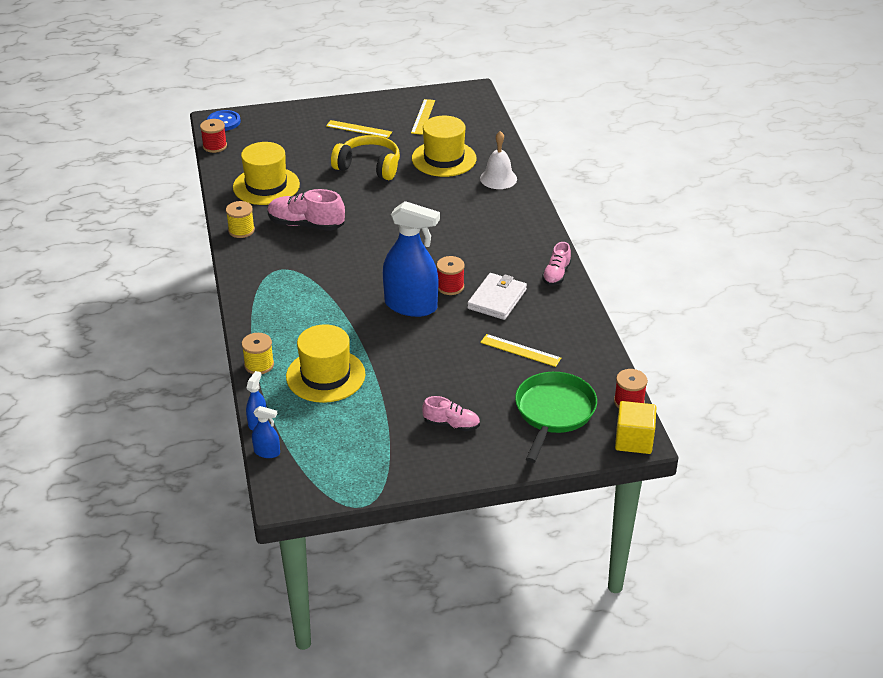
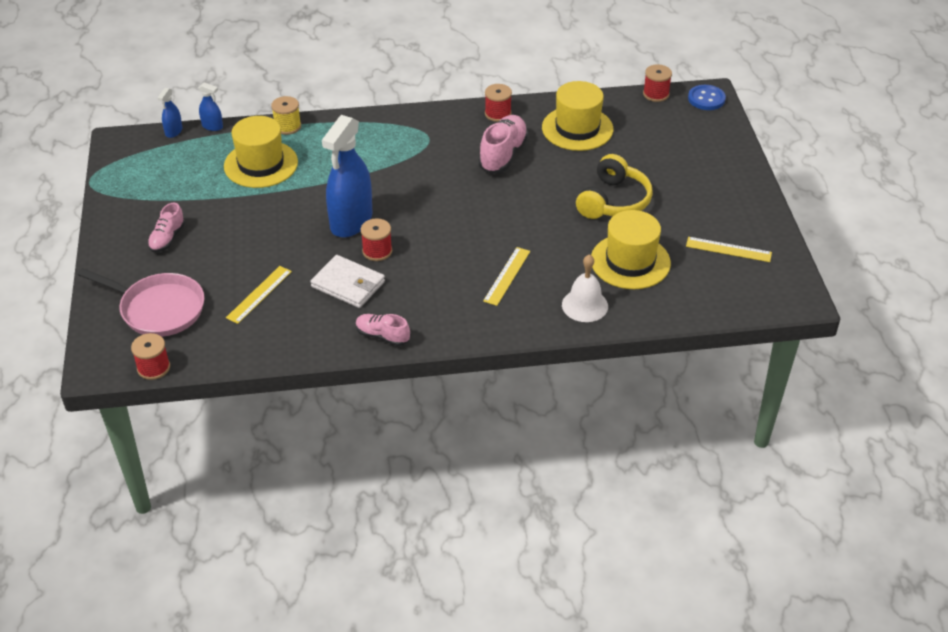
camera: 95 degrees right, 5 degrees up
yellow spool [226,201,255,238] -> red spool [485,84,512,122]
yellow ruler [326,120,392,138] -> yellow ruler moved to [483,247,530,306]
green pan [515,372,597,463] -> pink pan [77,268,204,337]
yellow cube [615,401,656,454] -> none

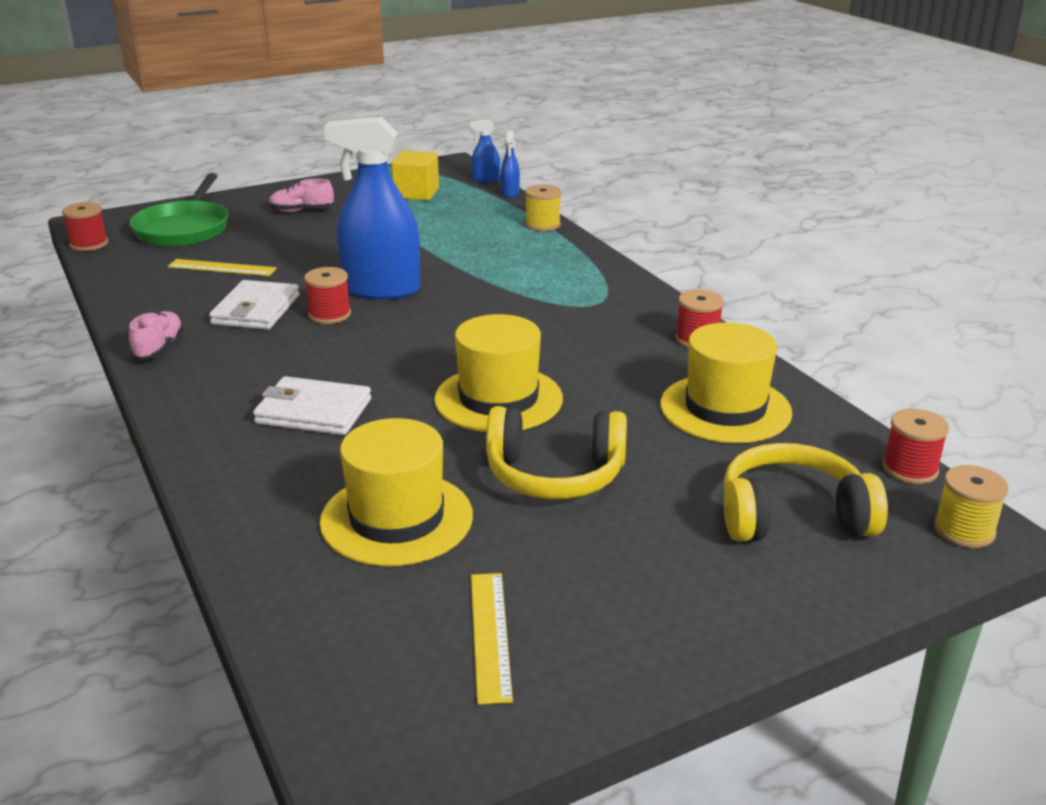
camera: 70 degrees right, 15 degrees down
pink pan [77,268,204,337] -> green pan [129,173,229,247]
yellow hat [224,116,298,188] -> yellow hat moved to [434,314,563,432]
pink shoe [478,115,529,173] -> none
yellow ruler [483,247,530,306] -> white wallet [253,376,371,435]
white bell [562,254,608,322] -> none
blue button [688,85,726,110] -> yellow spool [934,465,1009,548]
none -> yellow cube [391,151,439,201]
none -> yellow headphones [723,443,888,541]

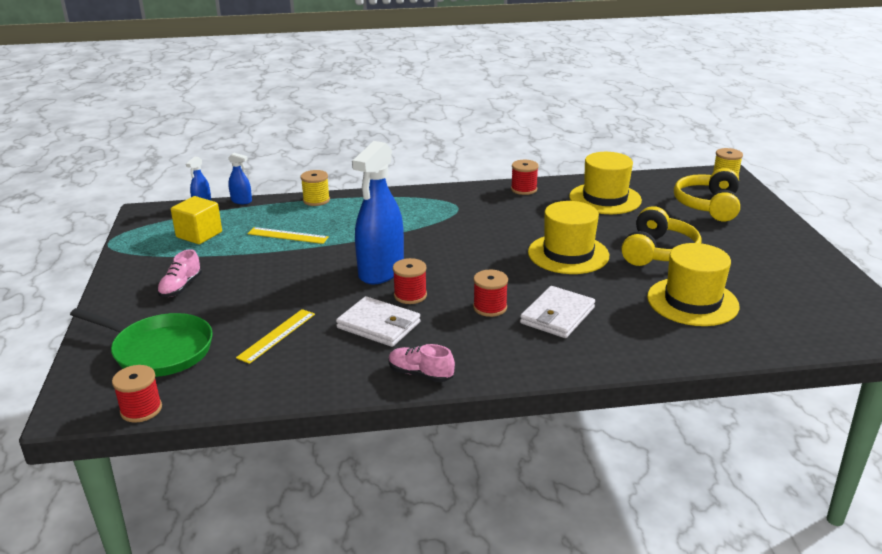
camera: 70 degrees left, 0 degrees up
yellow ruler [471,573,513,705] -> yellow ruler moved to [248,227,329,244]
red spool [882,409,949,484] -> red spool moved to [473,269,508,317]

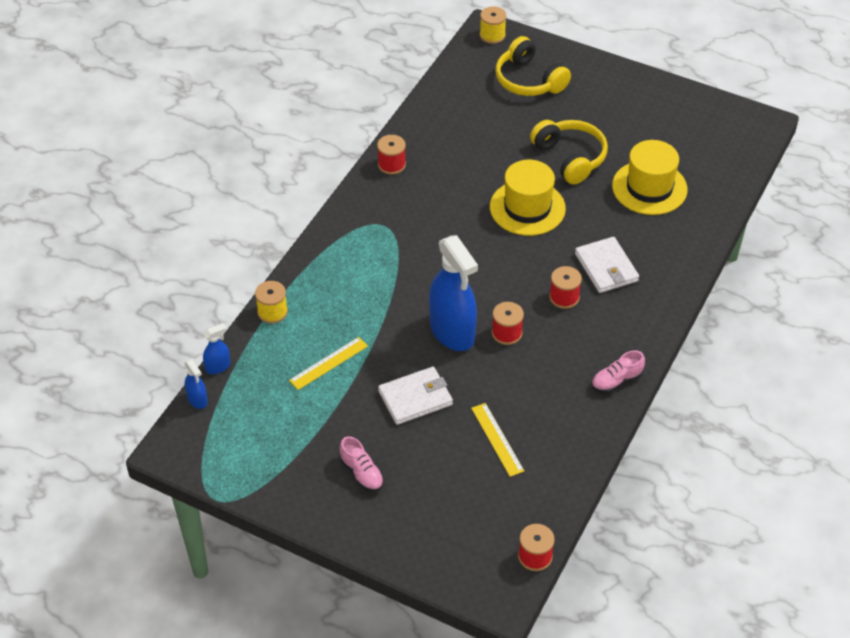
camera: 55 degrees left, 20 degrees up
green pan [70,308,213,377] -> none
yellow cube [171,196,222,244] -> none
white wallet [336,296,421,347] -> white wallet moved to [378,367,453,425]
yellow hat [569,152,642,214] -> none

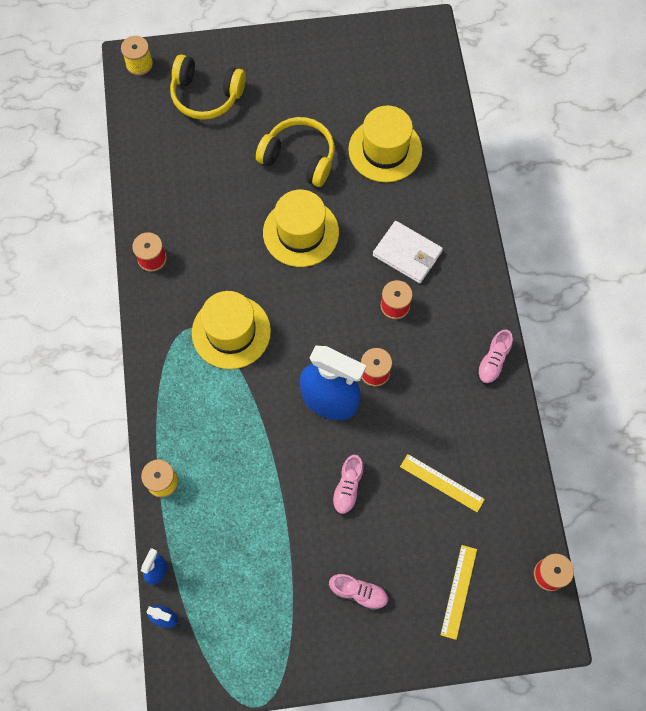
camera: 35 degrees left, 20 degrees up
yellow ruler [289,337,368,390] -> yellow ruler moved to [441,545,477,640]
white wallet [378,367,453,425] -> pink shoe [332,455,364,515]
none -> yellow hat [192,291,271,369]

